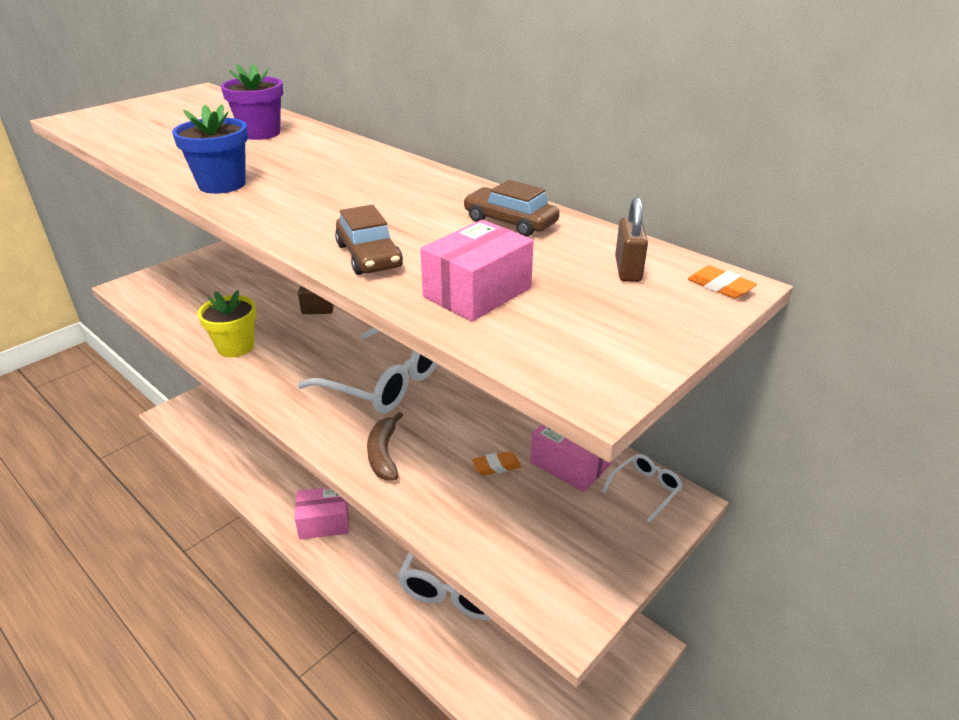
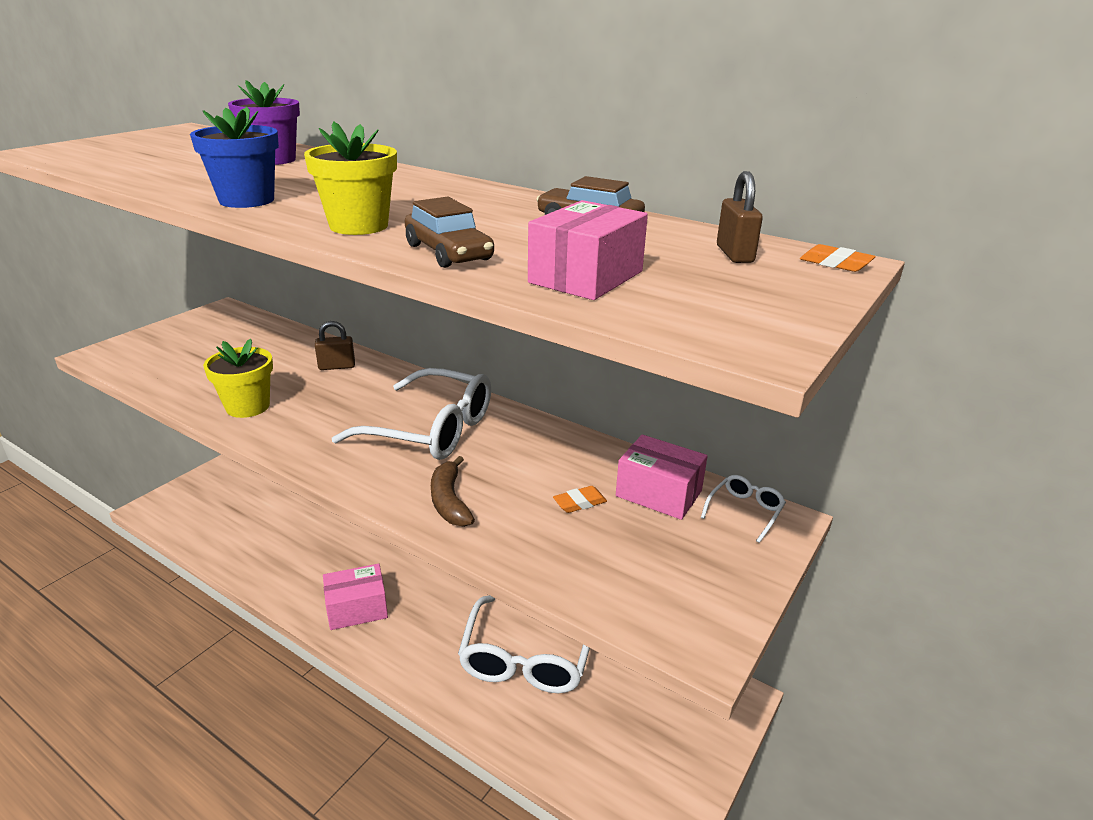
camera: 10 degrees left, 5 degrees down
none -> yellow flower pot [304,121,397,235]

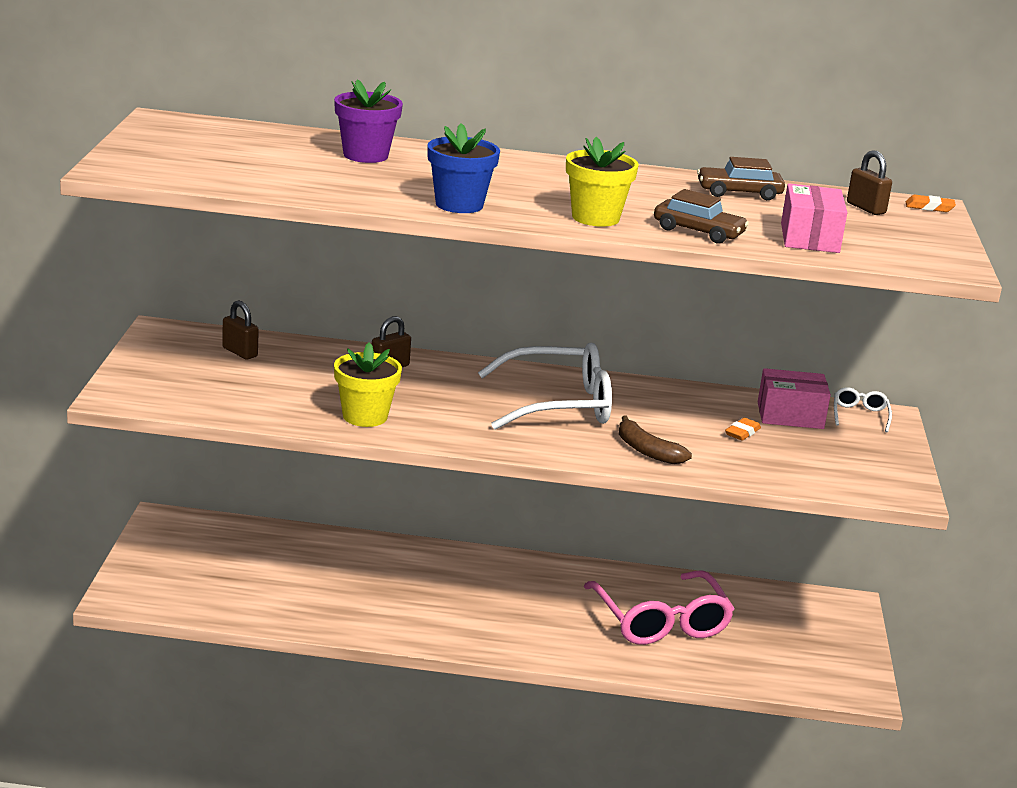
camera: 30 degrees left, 5 degrees down
pink box [323,564,388,630] -> none
white glasses [458,595,590,693] -> pink glasses [584,570,734,645]
none -> brown padlock [222,300,259,360]

